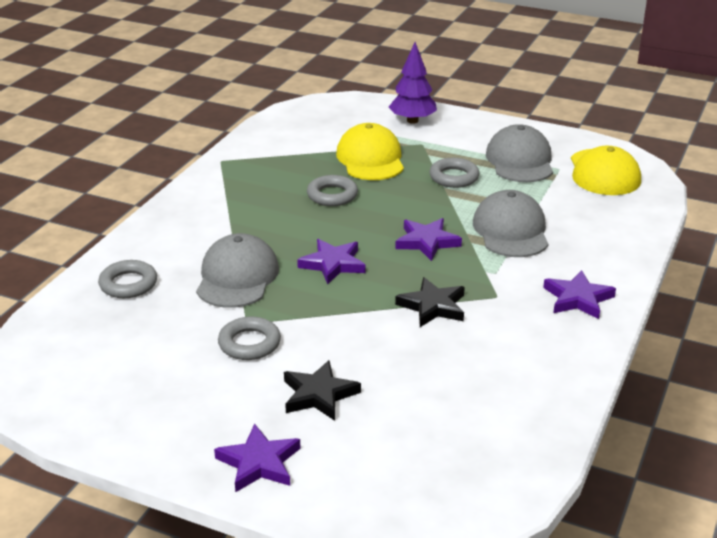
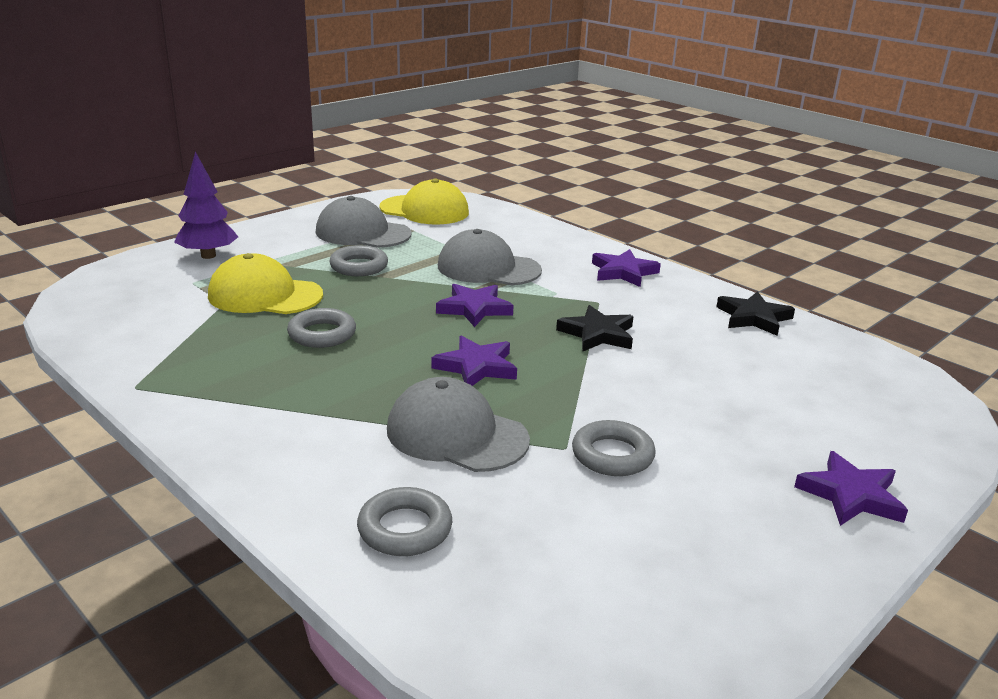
camera: 70 degrees left, 5 degrees down
black star [284,360,361,421] -> black star moved to [716,291,795,336]

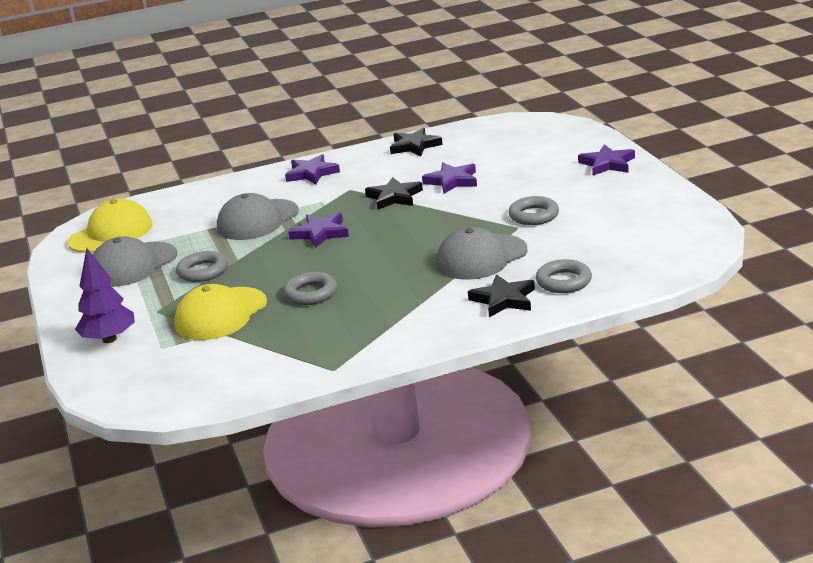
camera: 60 degrees left, 0 degrees up
purple star [432,336,517,386] -> purple star moved to [422,163,477,194]
none -> black star [468,274,535,317]

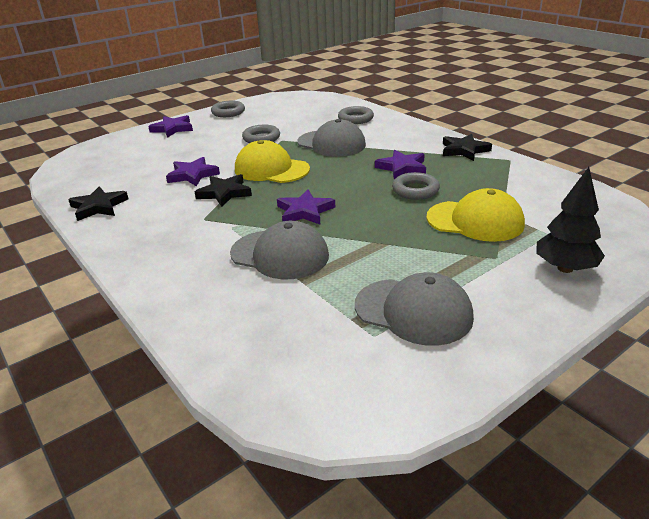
camera: 110 degrees left, 5 degrees up
yellow cap [67,198,153,253] -> yellow cap moved to [235,140,310,183]
purple tree [75,248,135,343] -> black tree [536,167,605,273]
grey ring [176,251,228,282] -> grey ring moved to [211,101,245,117]
purple star [285,154,340,184] -> purple star moved to [375,150,426,179]
black star [468,274,535,317] -> black star moved to [443,134,492,161]

